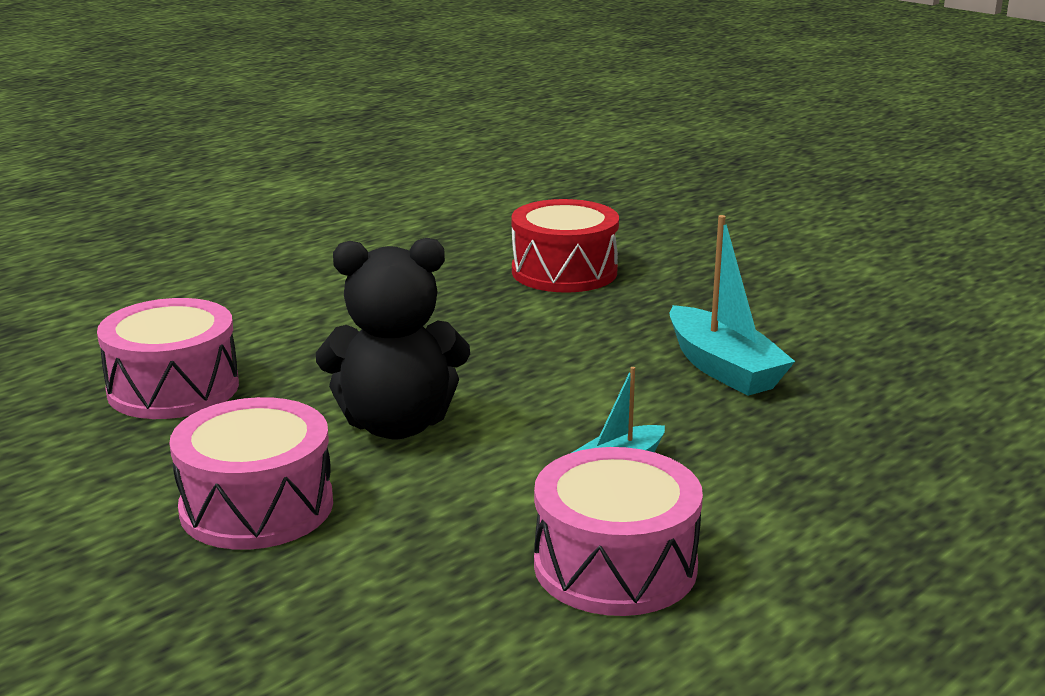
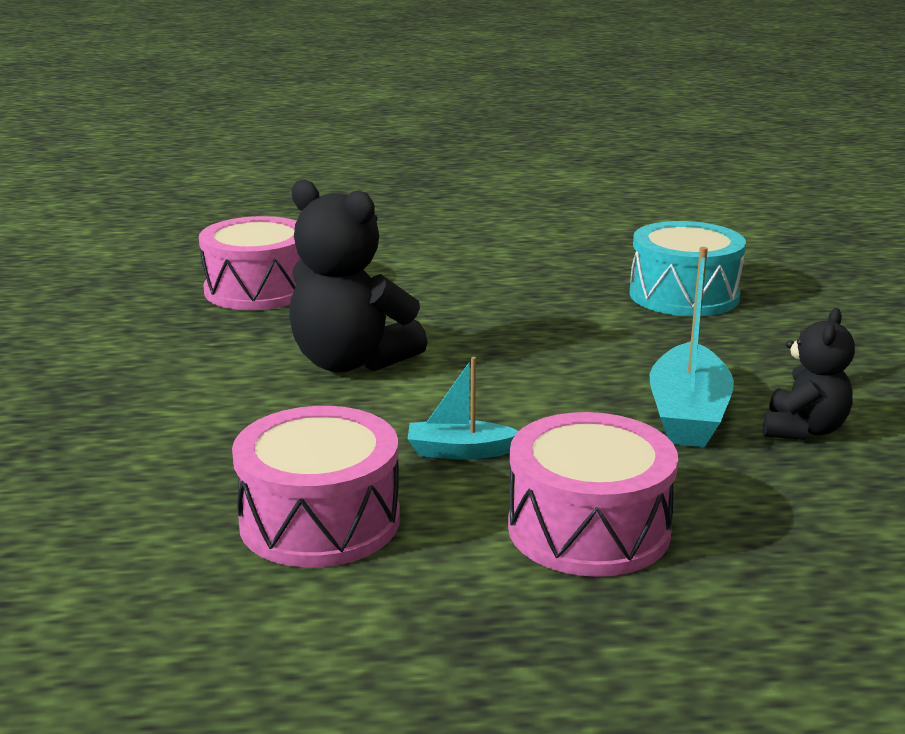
camera: 40 degrees right, 0 degrees up
pink drum [169,397,333,550] -> pink drum moved to [508,412,678,577]
red drum [512,199,619,293] -> turquoise drum [630,221,746,316]
none -> black teddy bear [763,308,855,440]

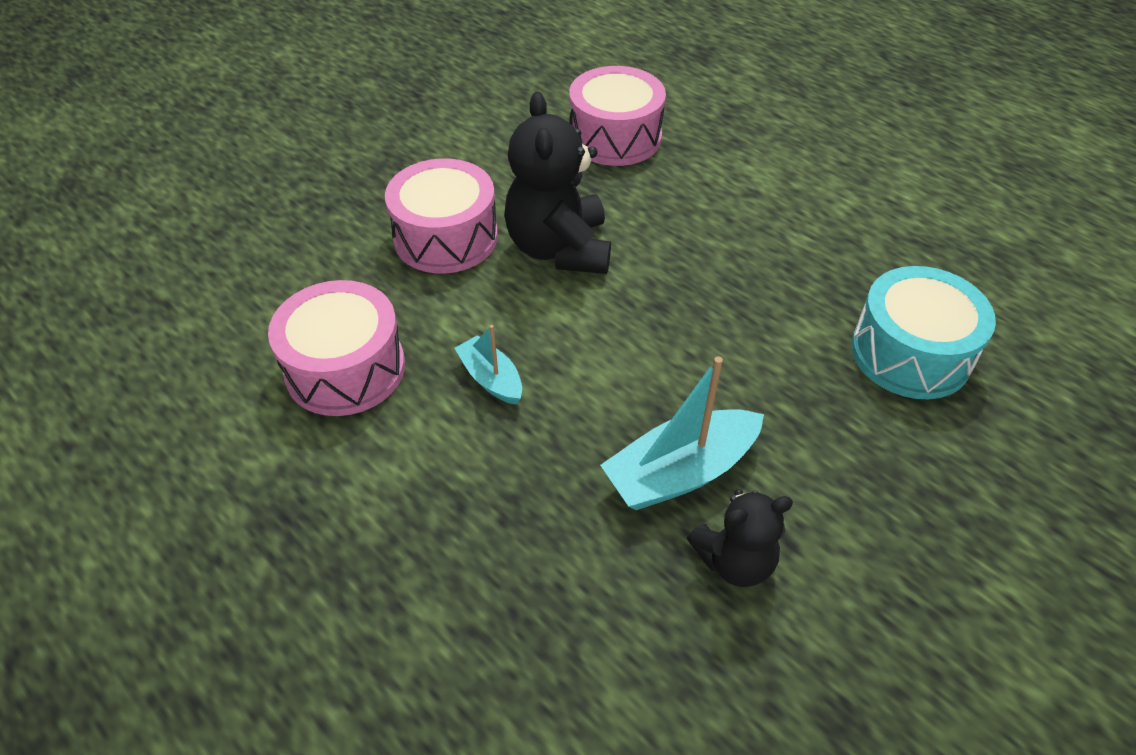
camera: 50 degrees right, 25 degrees up
pink drum [508,412,678,577] -> pink drum moved to [385,158,498,274]

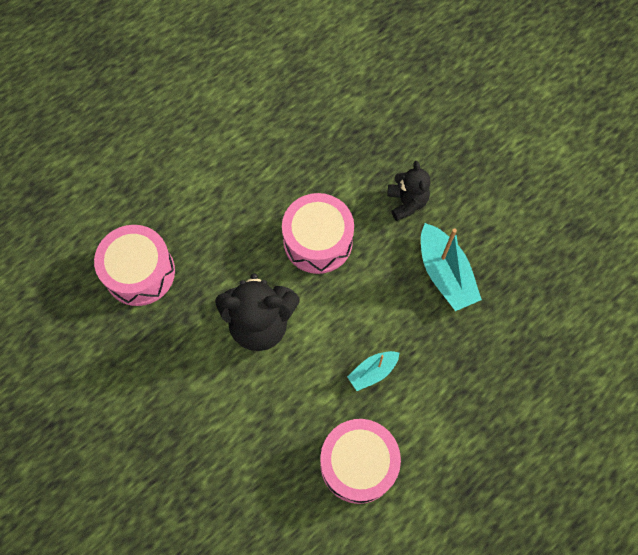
camera: 85 degrees left, 20 degrees up
pink drum [385,158,498,274] -> pink drum moved to [282,193,354,274]
black teddy bear [687,489,793,587] -> black teddy bear moved to [387,161,431,221]
turquoise drum [851,266,996,399] -> none

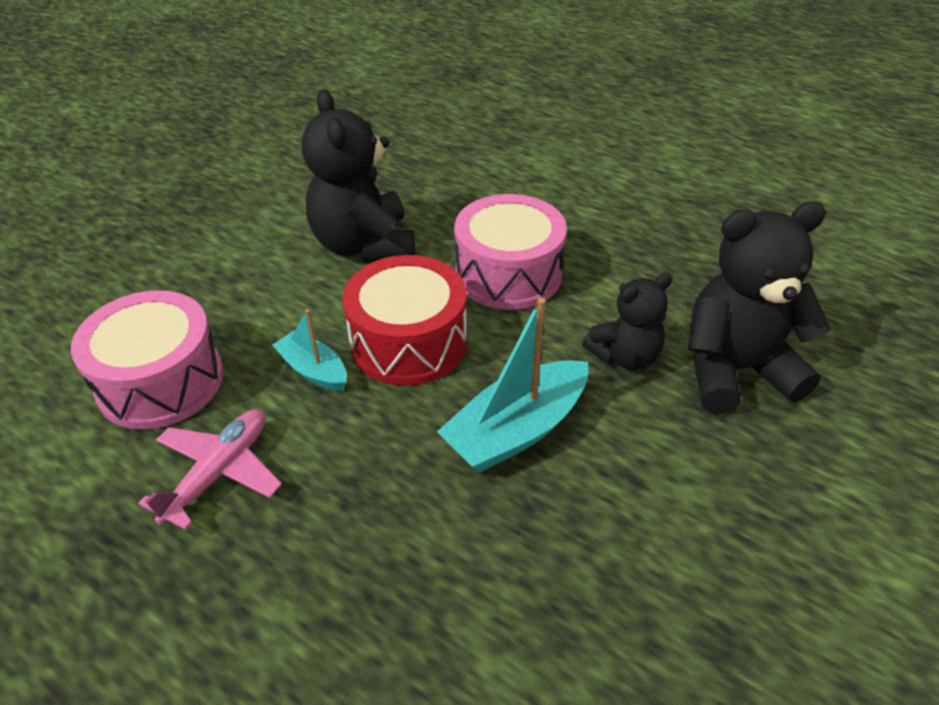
camera: 75 degrees right, 25 degrees down
pink drum [94,225,175,306] -> none
none -> pink plane [138,409,282,530]
none -> red drum [342,255,467,386]
none -> black teddy bear [688,201,831,414]

